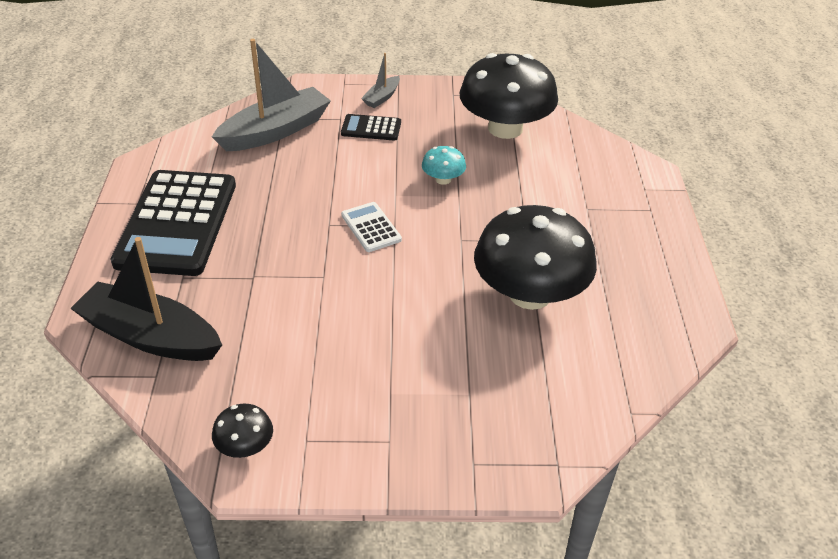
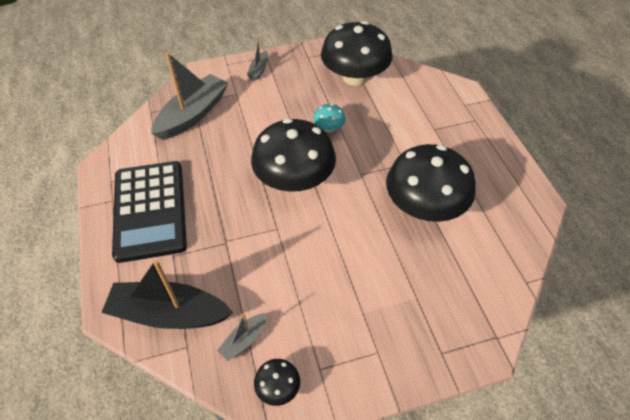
camera: 15 degrees left, 10 degrees up
black calculator [341,114,401,141] -> none
white calculator [341,202,402,252] -> black mushroom [251,118,336,192]
none -> grey boat [217,313,267,361]

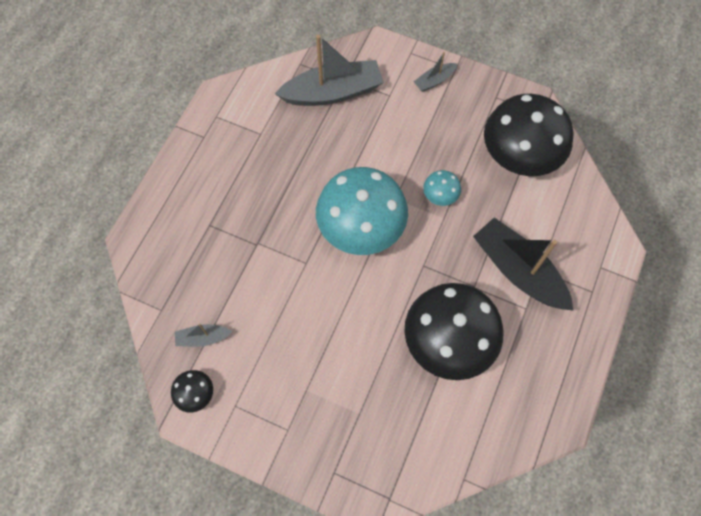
camera: 40 degrees right, 15 degrees up
black boat [101,260,233,329] -> black boat moved to [473,217,574,311]
black calculator [112,161,187,263] -> none
black mushroom [251,118,336,192] -> turquoise mushroom [316,167,408,255]

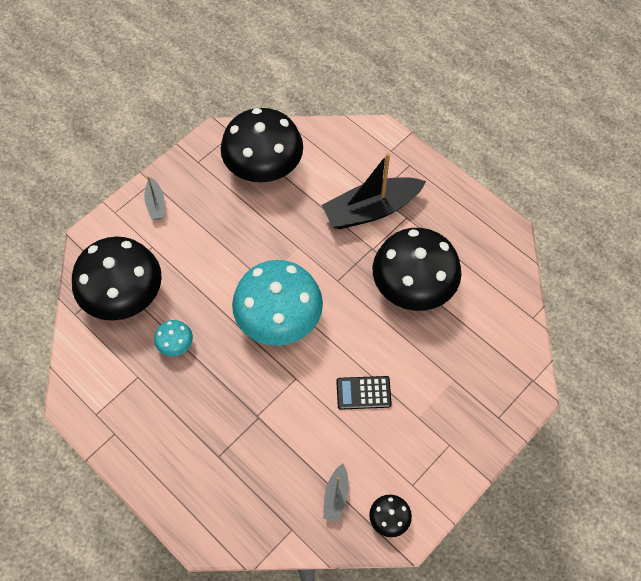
camera: 70 degrees left, 5 degrees down
grey boat [275,35,384,106] -> black mushroom [72,236,162,321]
turquoise mushroom [423,170,461,206] -> turquoise mushroom moved to [154,320,193,357]
none -> black calculator [336,376,392,410]

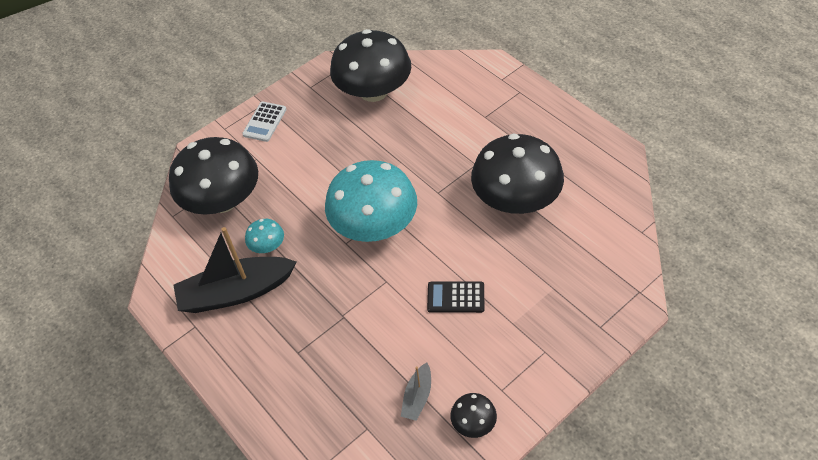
camera: 10 degrees right, 10 degrees down
grey boat [144,176,165,220] -> white calculator [242,102,287,142]
black boat [322,153,426,229] -> black boat moved to [173,227,297,313]

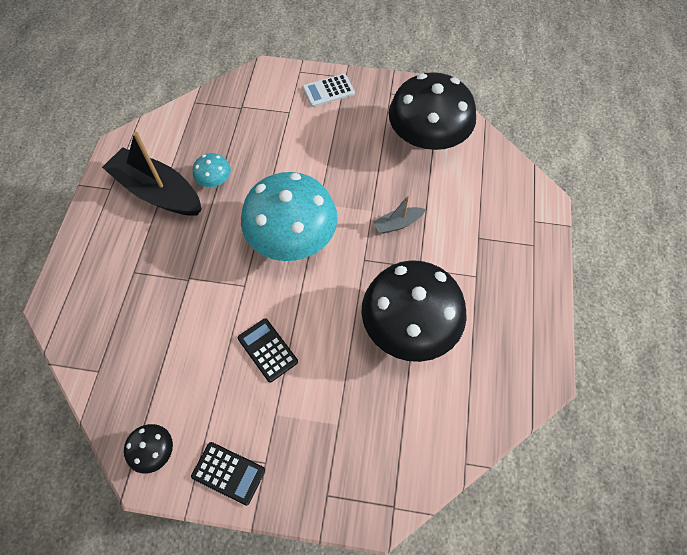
camera: 45 degrees right, 10 degrees up
black mushroom [169,137,258,214] -> none
grey boat [401,363,431,421] -> grey boat moved to [373,195,426,234]
none -> black calculator [191,442,265,506]

